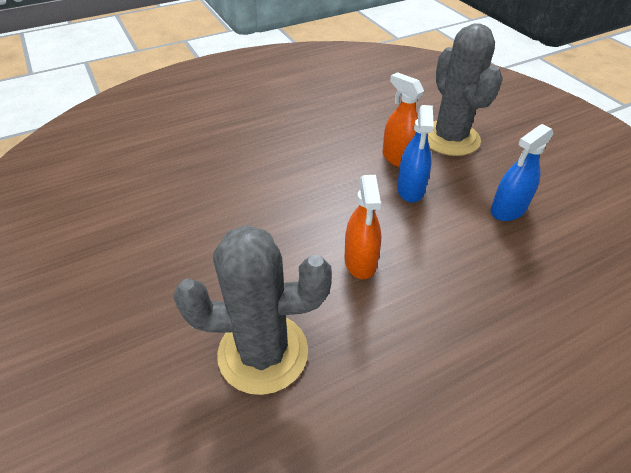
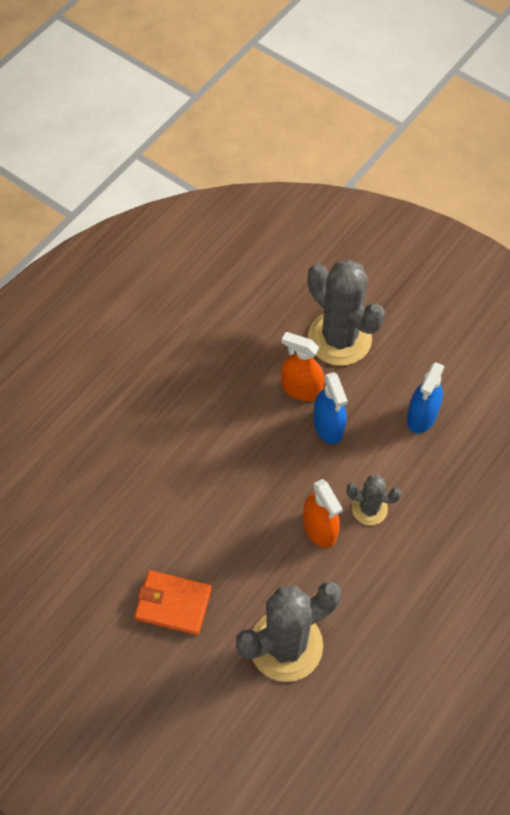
camera: 25 degrees left, 15 degrees up
none -> orange wallet [134,570,212,635]
none -> grey cactus [346,474,402,525]

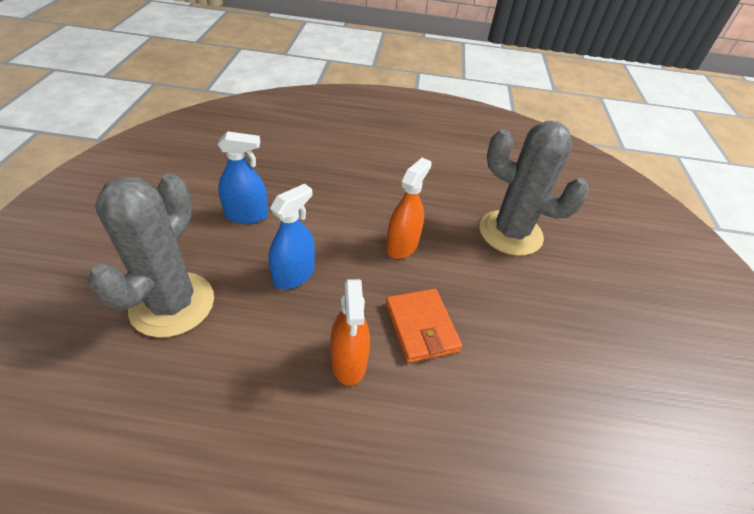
camera: 125 degrees left, 15 degrees down
orange wallet [134,570,212,635] -> orange wallet moved to [386,289,462,363]
orange spray bottle [281,332,324,401] -> orange spray bottle moved to [330,279,370,386]
grey cactus [346,474,402,525] -> none

